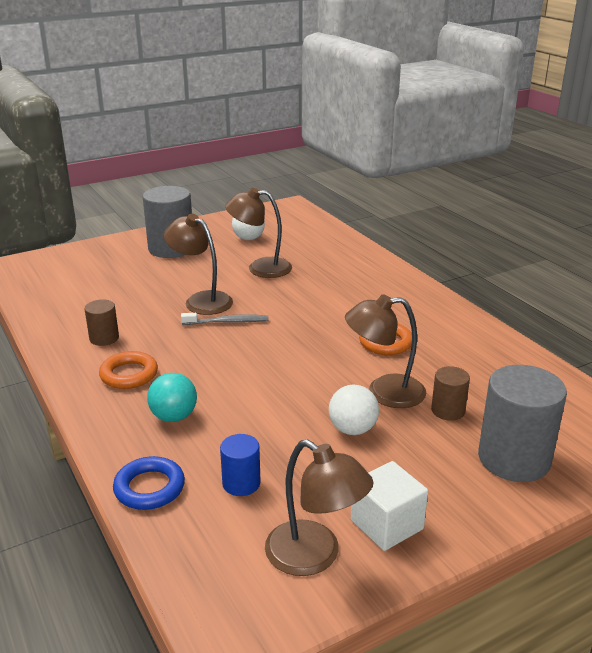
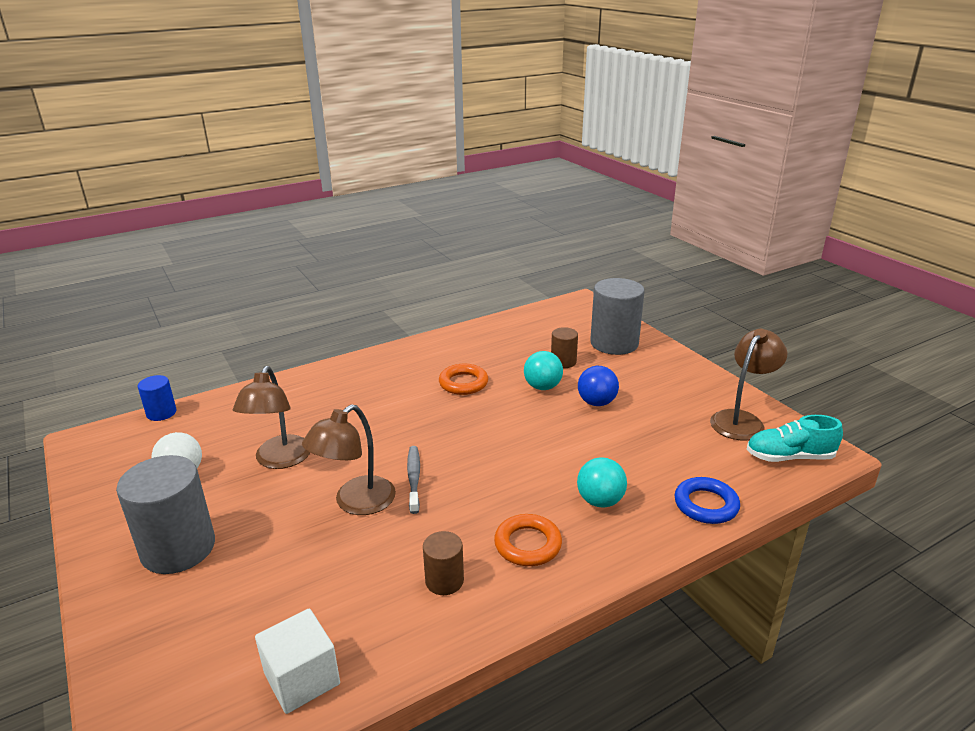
camera: 90 degrees left, 0 degrees up
blue cylinder [220,434,261,496] -> blue cylinder moved to [138,375,177,421]
white ball [329,385,379,435] -> blue ball [578,366,619,406]
brown lamp [345,294,426,408] -> turquoise ball [524,351,563,390]
white cube [351,461,428,551] -> white cube moved to [255,609,340,714]
none -> turquoise shoe [746,415,843,462]

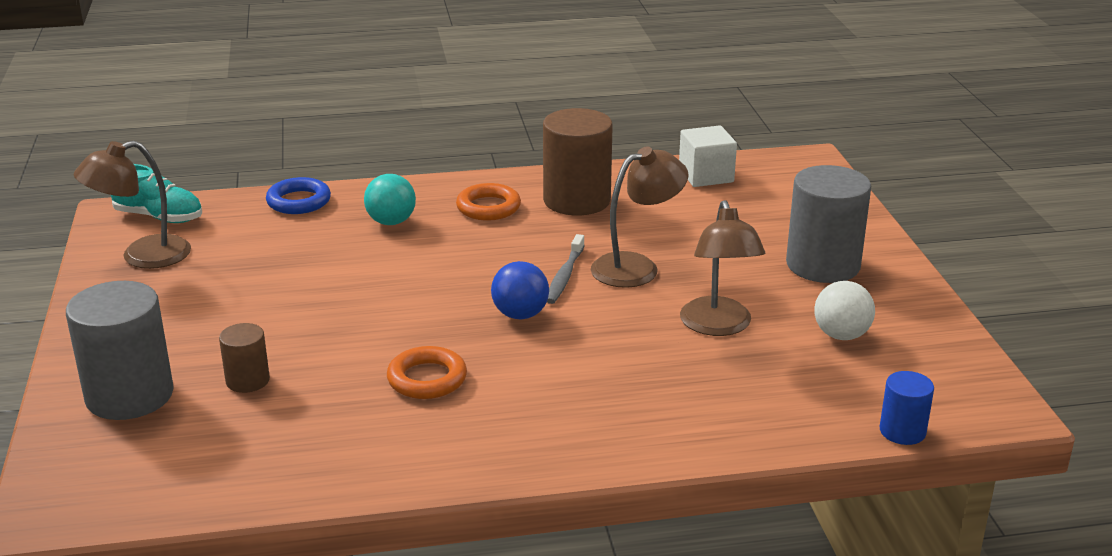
camera: 160 degrees left, 0 degrees up
brown lamp [233,366,310,469] -> brown lamp turned 150 degrees clockwise [680,200,765,336]
brown cylinder [423,531,464,595] -> brown cylinder [543,108,613,215], size x1.95
turquoise ball [524,351,563,390] -> none
blue ball [578,366,619,406] -> blue ball moved to [491,261,549,319]

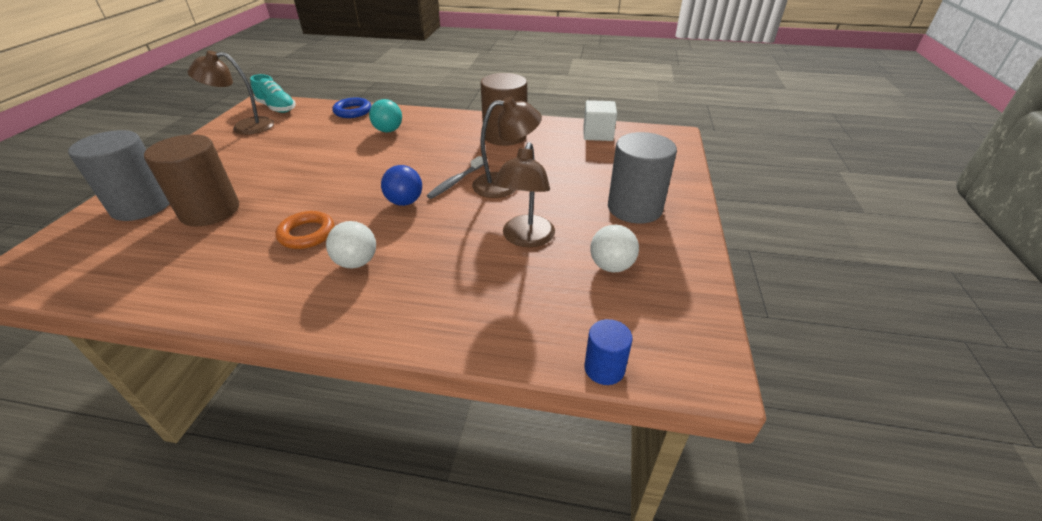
camera: 20 degrees right, 10 degrees up
brown cylinder [219,323,270,393] -> brown cylinder [144,134,239,226], size x1.95
orange ring [456,183,521,221] -> none
none -> white ball [326,221,376,268]

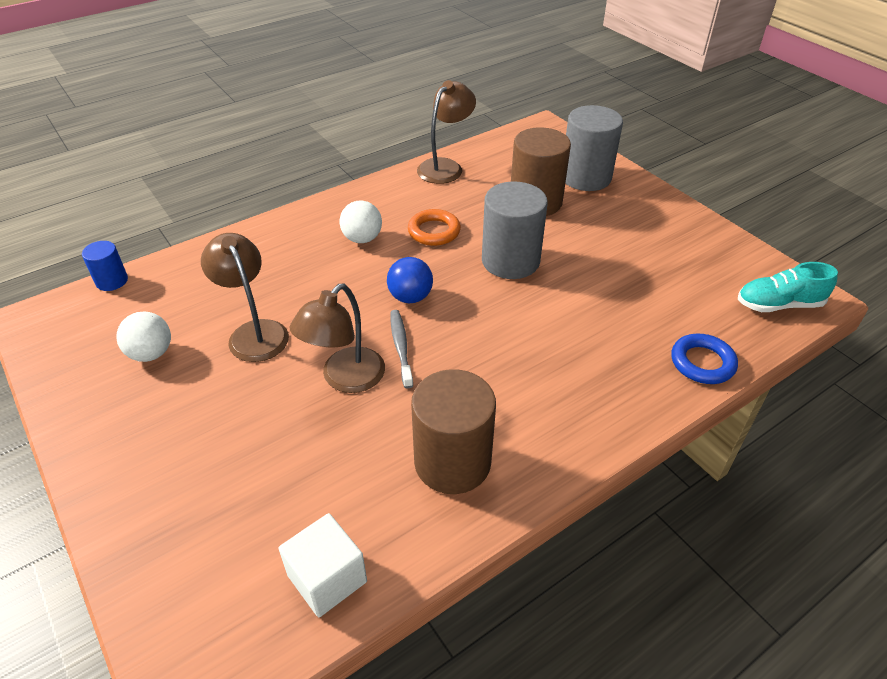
camera: 135 degrees right, 5 degrees up
brown lamp [188,51,274,135] -> brown lamp moved to [417,80,476,184]
turquoise ball [369,99,402,133] -> none
grey cylinder [608,132,677,224] -> grey cylinder moved to [482,181,548,279]

